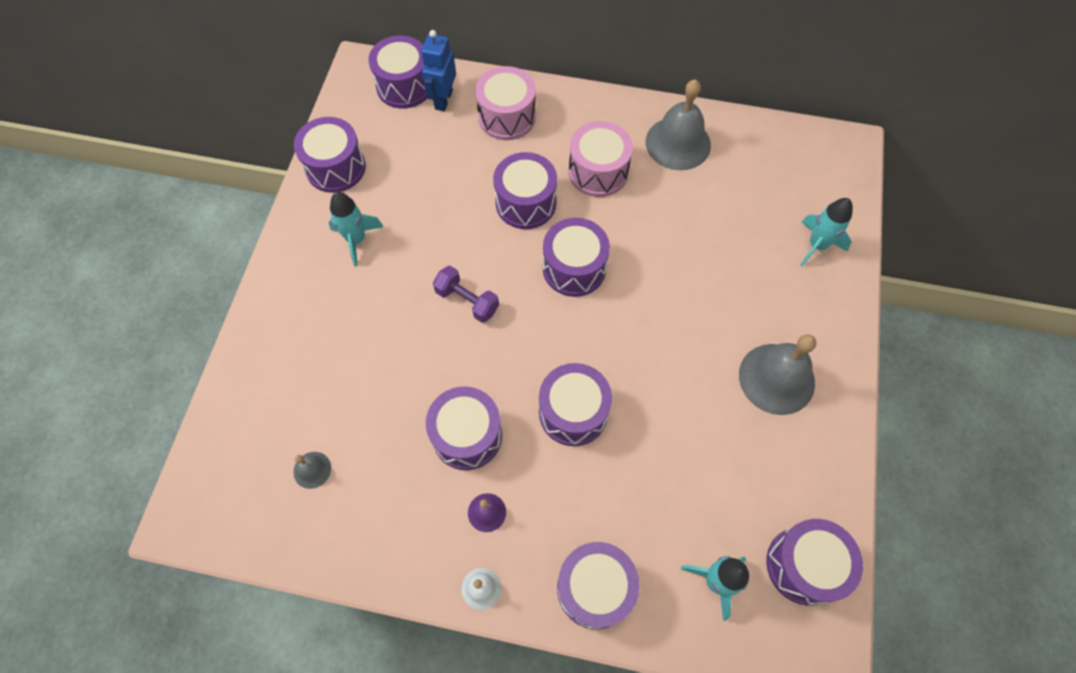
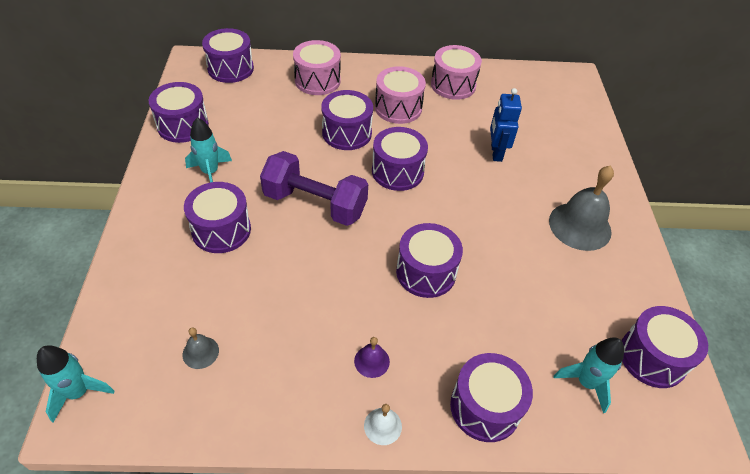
camera: 15 degrees left, 15 degrees down
blue robot [421,30,456,111] -> blue robot moved to [490,88,522,162]
purple drum [426,387,502,470] -> purple drum moved to [184,182,251,253]
purple dumbbell [433,266,499,323] -> purple dumbbell [260,151,368,226], size x1.81
grey bell [645,79,711,170] -> pink drum [431,45,482,100]
turquoise rocket [800,198,853,267] -> turquoise rocket moved to [37,345,114,423]

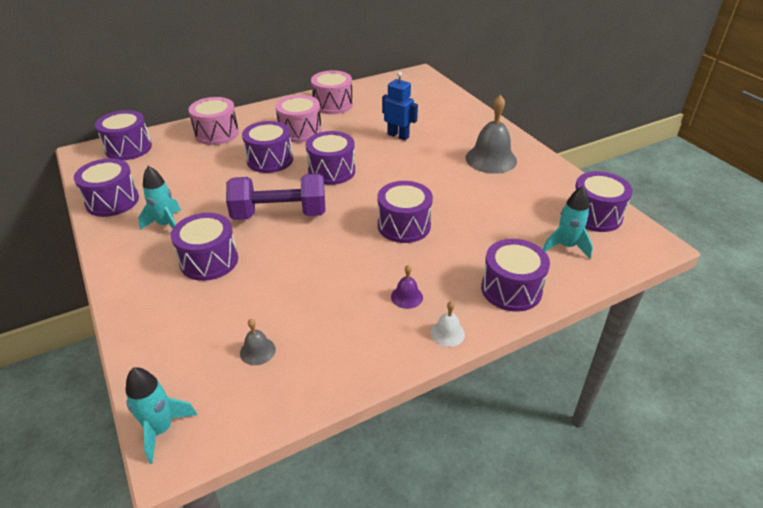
camera: 25 degrees left, 10 degrees down
blue robot [490,88,522,162] -> blue robot turned 150 degrees clockwise [382,72,418,141]

